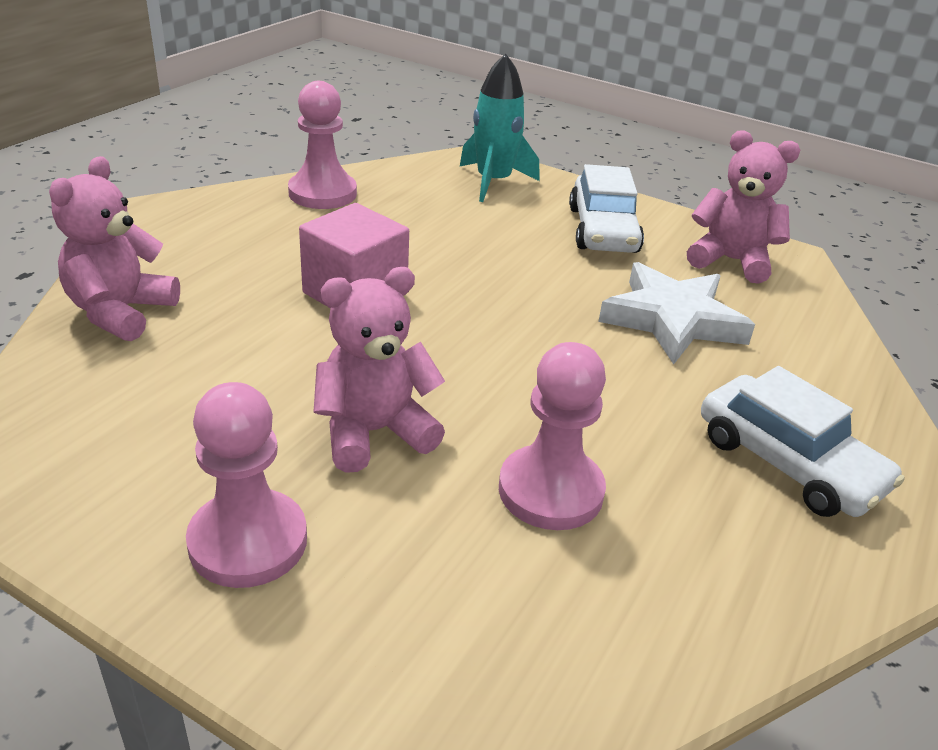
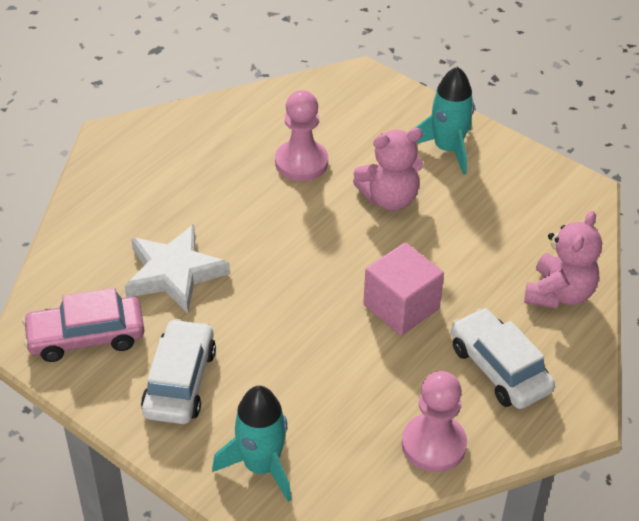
camera: 170 degrees left, 10 degrees up
pink pawn [186,382,307,588] -> turquoise rocket [415,66,474,175]
pink teddy bear [687,130,800,284] -> pink car [22,288,145,362]
white car [701,366,904,517] -> white car moved to [451,308,555,409]

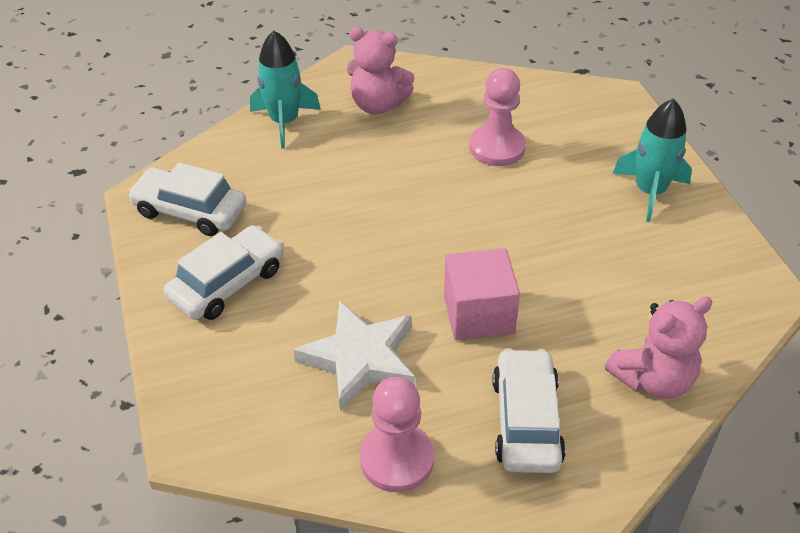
camera: 35 degrees right, 0 degrees up
pink car [22,288,145,362] -> white car [127,162,246,236]
white star [125,224,230,313] -> white star moved to [293,300,415,412]
turquoise rocket [212,386,291,502] -> turquoise rocket moved to [250,31,321,149]
pink teddy bear [353,128,423,211] -> pink teddy bear moved to [347,27,415,114]

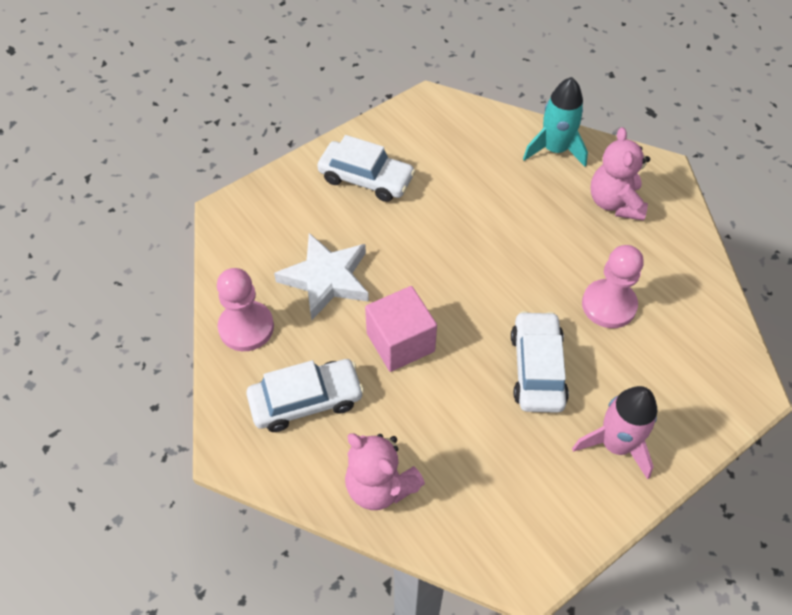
camera: 70 degrees right, 10 degrees up
white car [127,162,246,236] -> white car moved to [511,311,569,413]
turquoise rocket [613,99,692,222] -> pink rocket [572,386,657,480]

